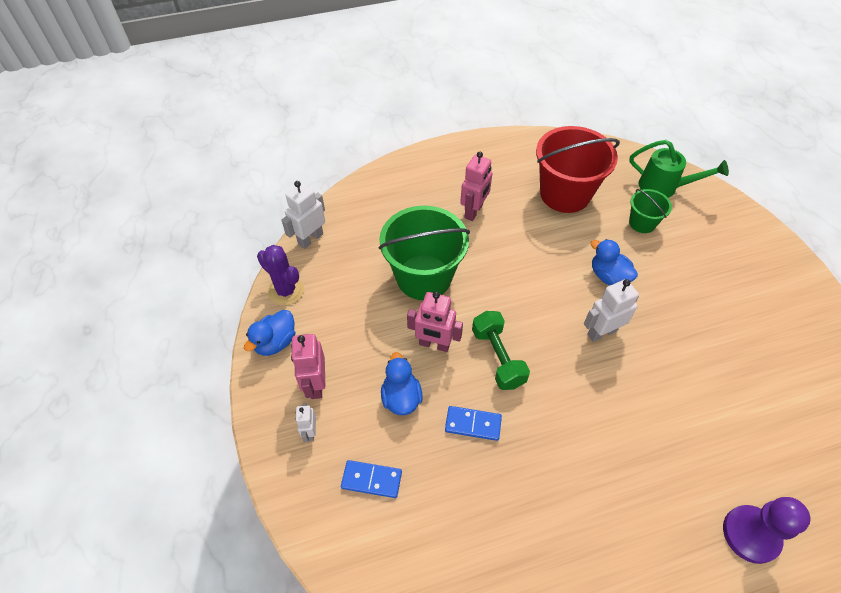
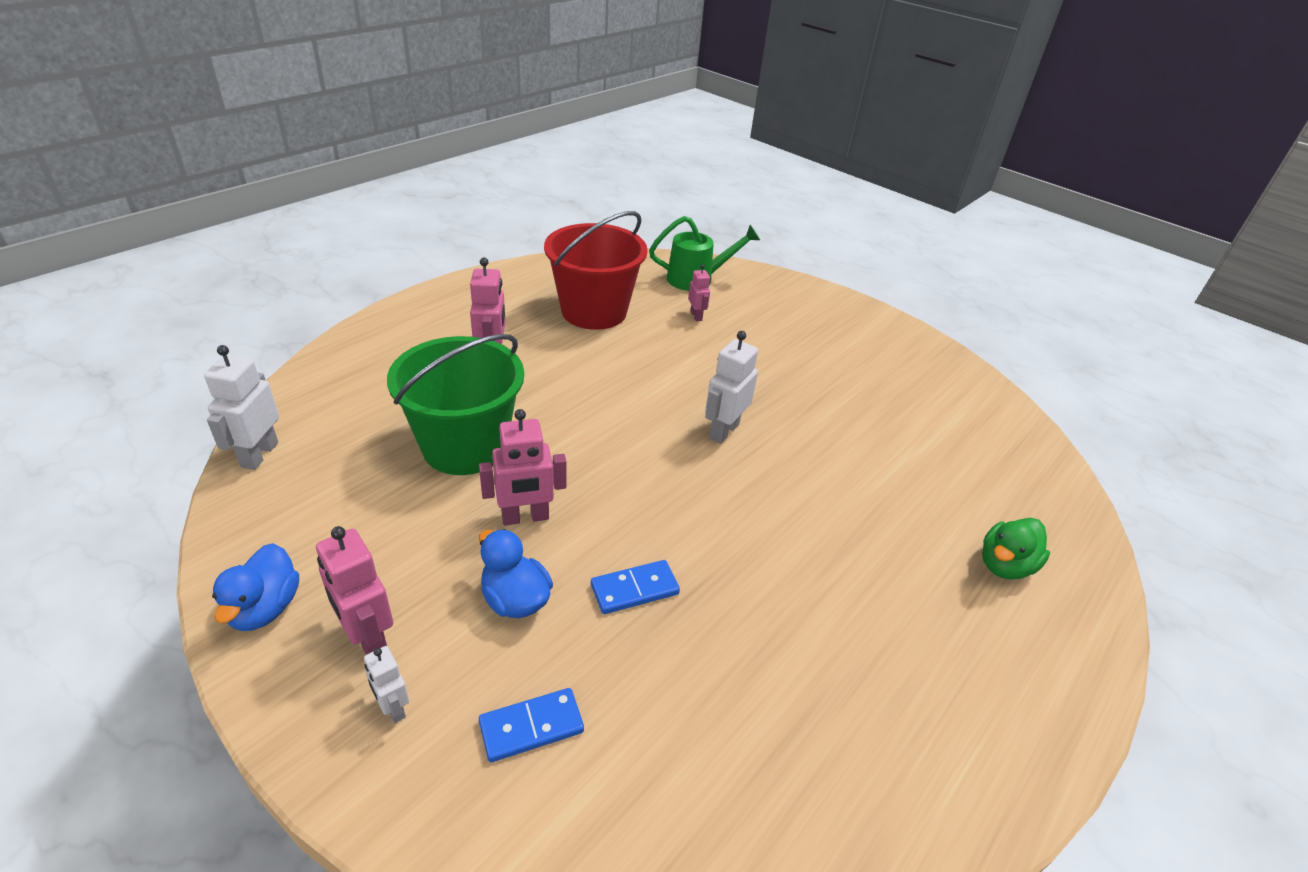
camera: 35 degrees left, 15 degrees down
purple cactus [257,245,304,306] -> none
green dumbbell [472,311,530,390] -> none
blue duck [591,239,638,285] -> none
green bucket [629,189,672,233] -> pink robot [688,264,710,321]
purple pawn [723,497,811,564] -> green duck [982,518,1050,579]

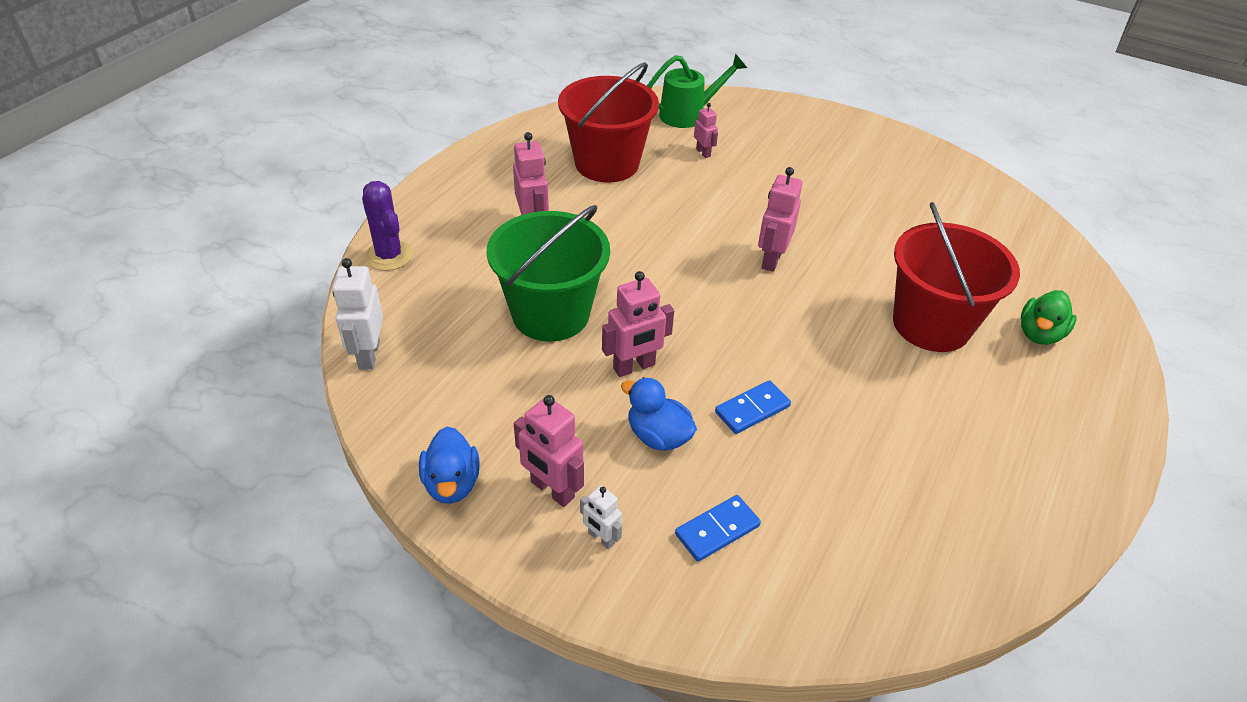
camera: 10 degrees left, 5 degrees up
white robot [705,331,758,444] -> pink robot [758,167,803,272]
none -> purple cactus [362,181,413,271]
none -> red bucket [893,202,1020,352]

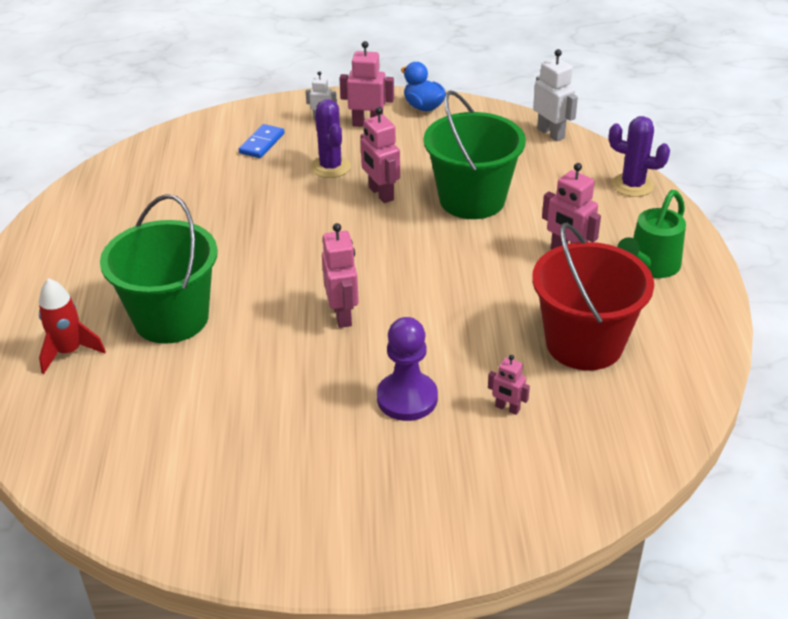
camera: 150 degrees right, 5 degrees down
pink robot [602,271,674,377] -> pink robot turned 60 degrees counterclockwise [360,107,400,203]
blue duck [621,377,697,451] -> purple cactus [311,99,351,178]
green watering can [647,54,747,128] -> green watering can moved to [617,190,686,278]
blue domino [715,380,791,434] -> none
red bucket [893,202,1020,352] -> green bucket [100,194,218,344]
green duck [1021,290,1077,345] -> red rocket [39,278,106,374]
none -> purple pawn [377,317,438,421]

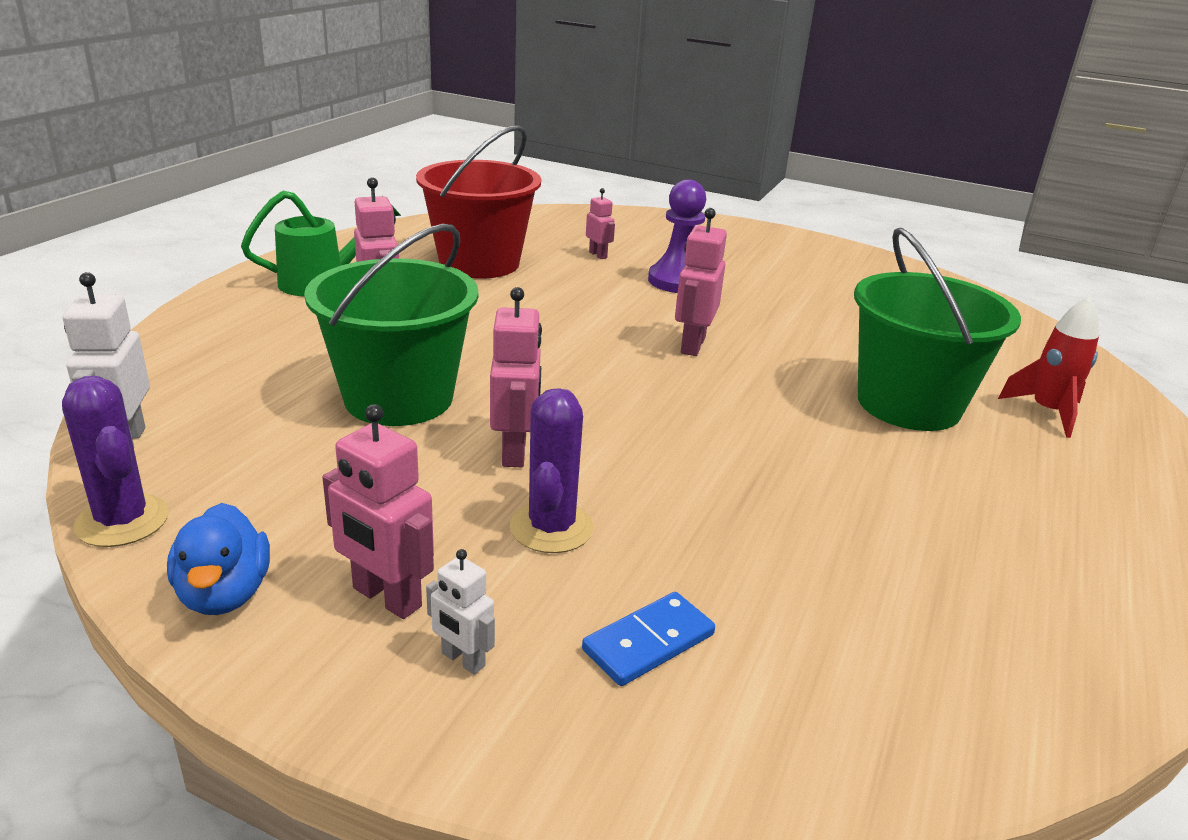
camera: 155 degrees left, 10 degrees down
purple cactus [609,116,670,197] -> purple cactus moved to [62,376,169,547]

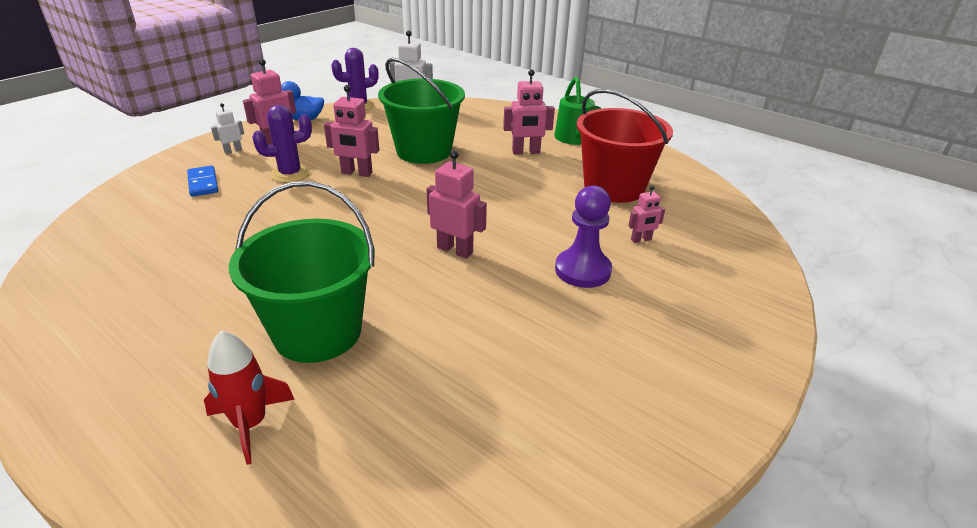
camera: 105 degrees right, 5 degrees up
purple cactus [510,388,593,553] -> purple cactus turned 45 degrees counterclockwise [252,105,312,183]

